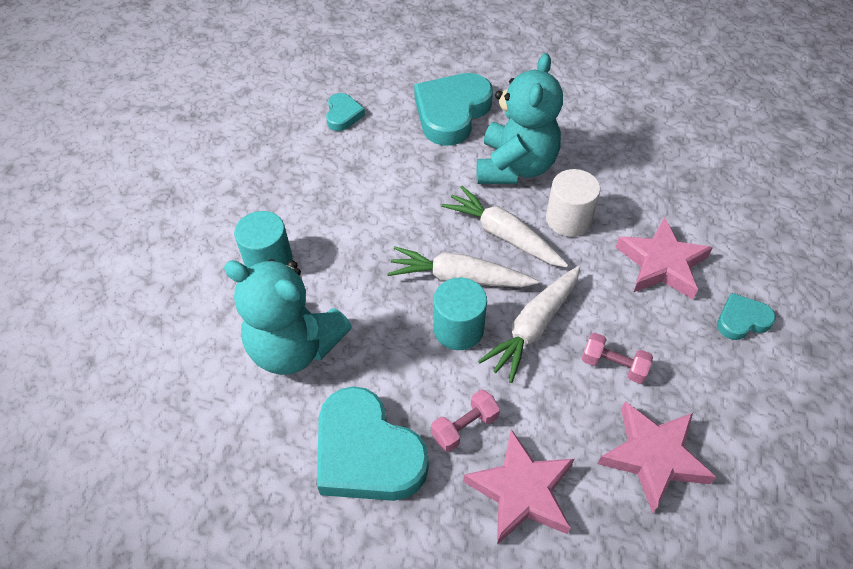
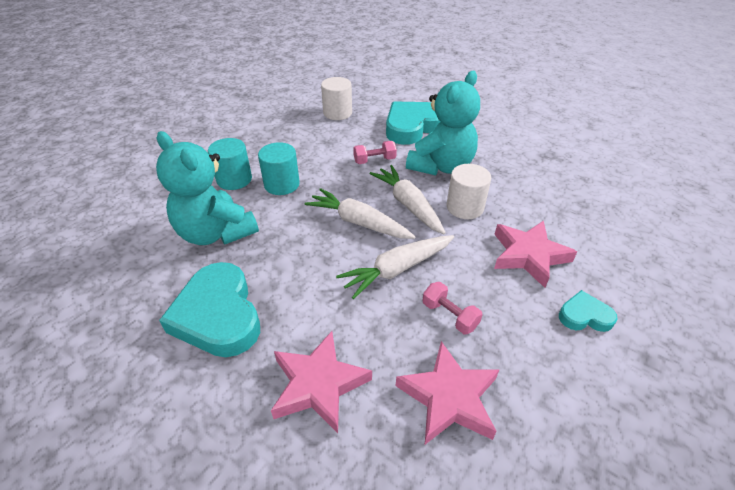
camera: 20 degrees right, 10 degrees down
turquoise heart [326,93,365,131] -> white cylinder [321,77,352,120]
pink dumbbell [431,390,500,452] -> pink dumbbell moved to [353,141,397,164]
turquoise cylinder [433,278,487,350] -> turquoise cylinder moved to [258,142,300,195]

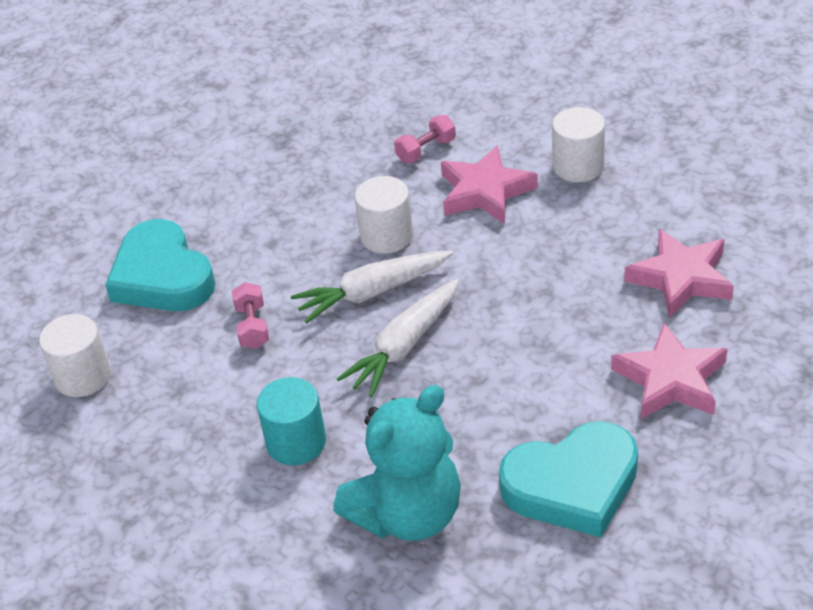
camera: 80 degrees left, 0 degrees up
turquoise cylinder [208,138,252,190] -> none
white carrot [336,235,454,299] -> none
turquoise teddy bear [406,71,480,175] -> none
pink dumbbell [422,282,483,334] -> pink dumbbell moved to [394,115,456,163]
turquoise heart [559,290,618,332] -> white cylinder [552,107,605,182]

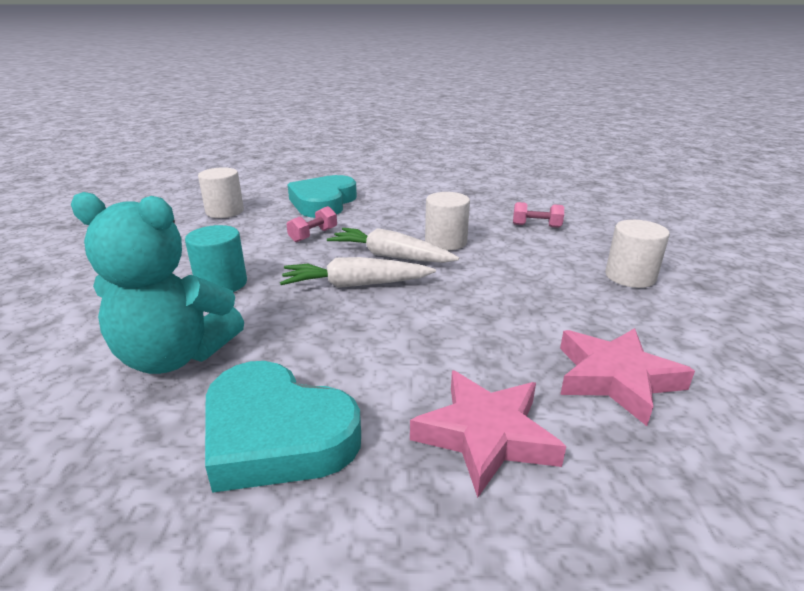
camera: 45 degrees right, 15 degrees down
pink star [441,145,538,224] -> none

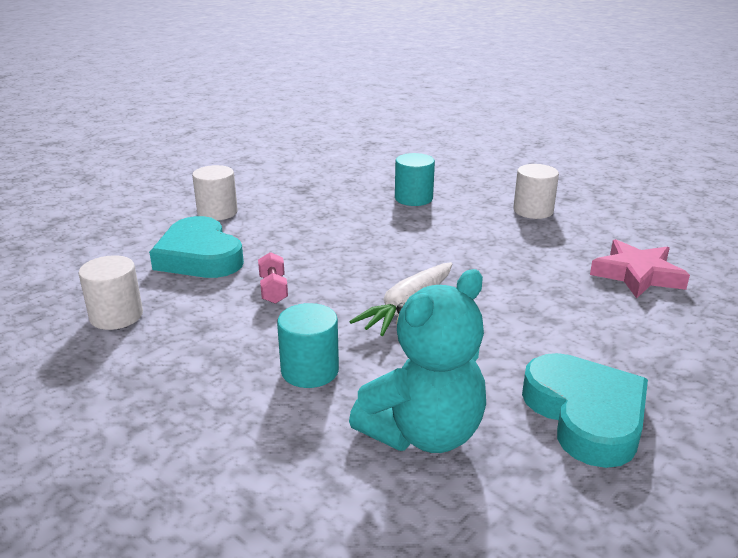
camera: 50 degrees left, 0 degrees up
turquoise heart [205,361,361,493] -> turquoise heart turned 90 degrees counterclockwise [522,353,648,468]
white carrot [327,228,459,263] -> none
pink star [410,370,566,498] -> none
white cylinder [425,192,470,250] -> white cylinder moved to [192,165,238,221]
pink dumbbell [513,202,564,228] -> turquoise cylinder [395,153,435,206]

